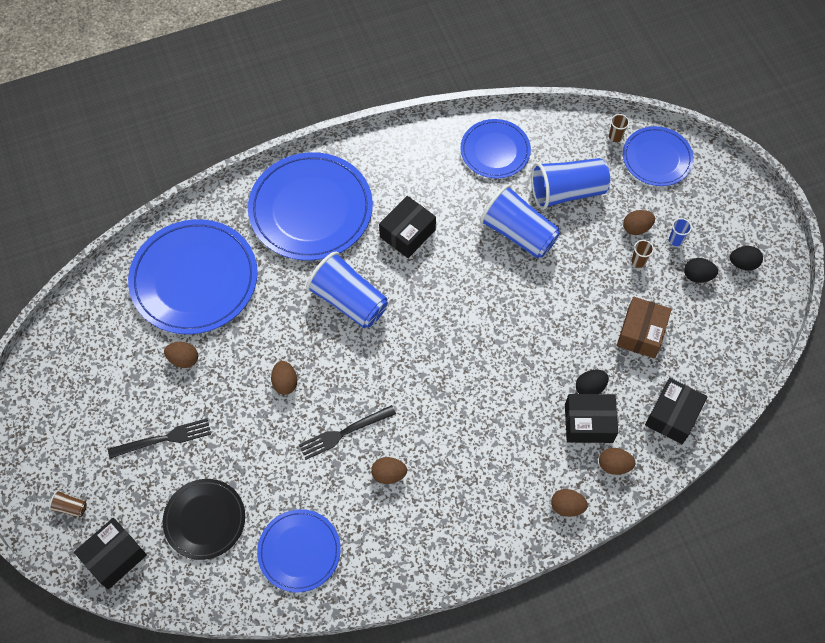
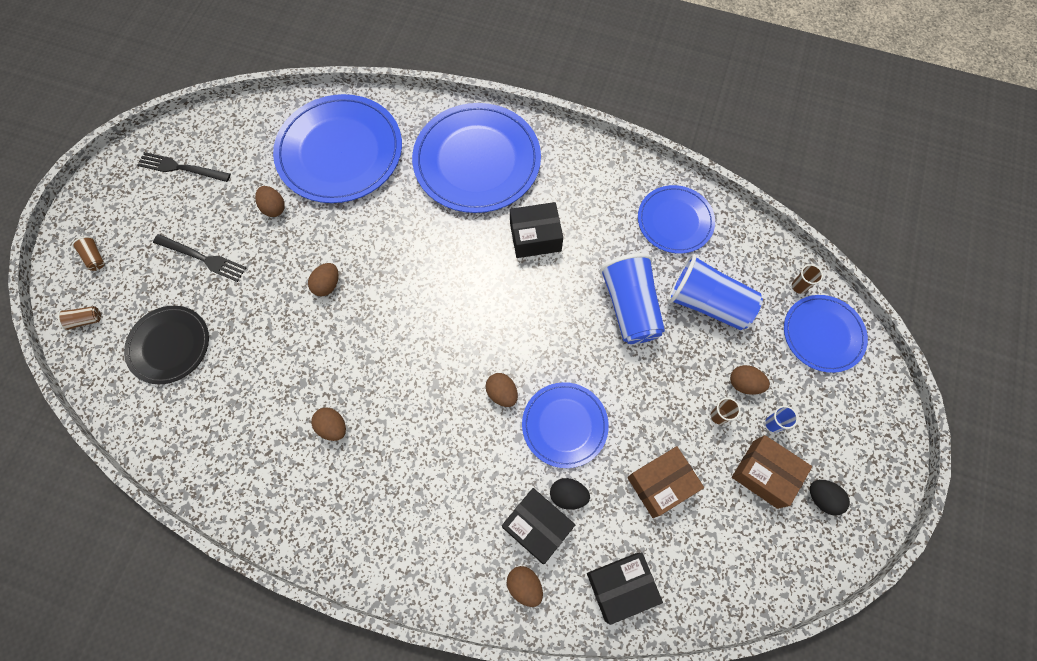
camera: 40 degrees right, 5 degrees up
black box [74,518,147,589] -> brown cup [58,306,101,331]
blue plate [257,509,341,593] -> blue plate moved to [522,382,609,468]
black fork [299,405,396,460] -> black fork moved to [137,152,231,182]
blue cup [306,252,388,328] -> none
brown egg [551,489,588,517] -> brown egg moved to [485,373,518,407]
black egg [684,258,718,283] -> brown box [732,435,812,509]

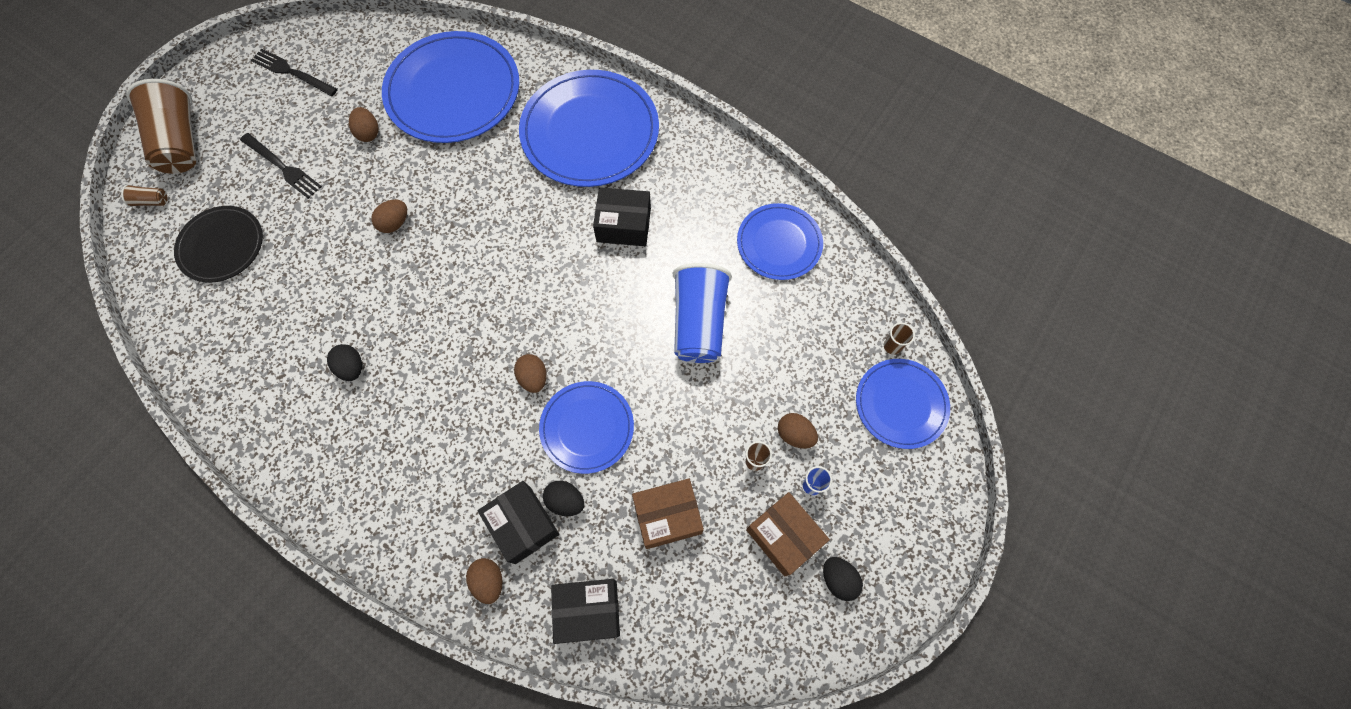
camera: 15 degrees right, 0 degrees up
brown cup [72,236,105,271] -> brown cup [126,79,196,174], size x2.49
brown egg [311,407,346,441] -> black egg [327,344,362,381]
blue cup [668,254,763,330] -> none

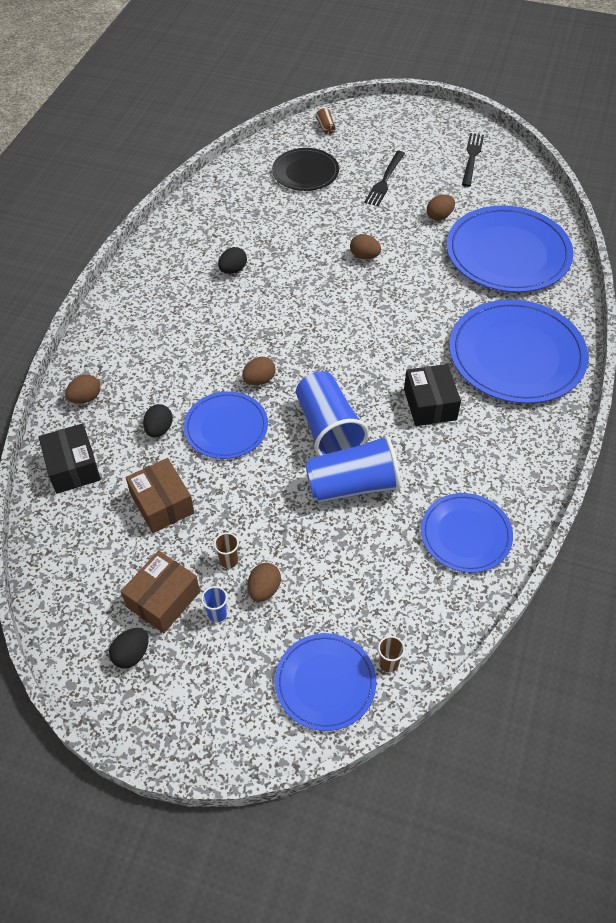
camera: 75 degrees right, 15 degrees down
brown cup [126,79,196,174] -> none
black box [478,481,559,564] -> none
none -> blue cup [296,371,369,456]

